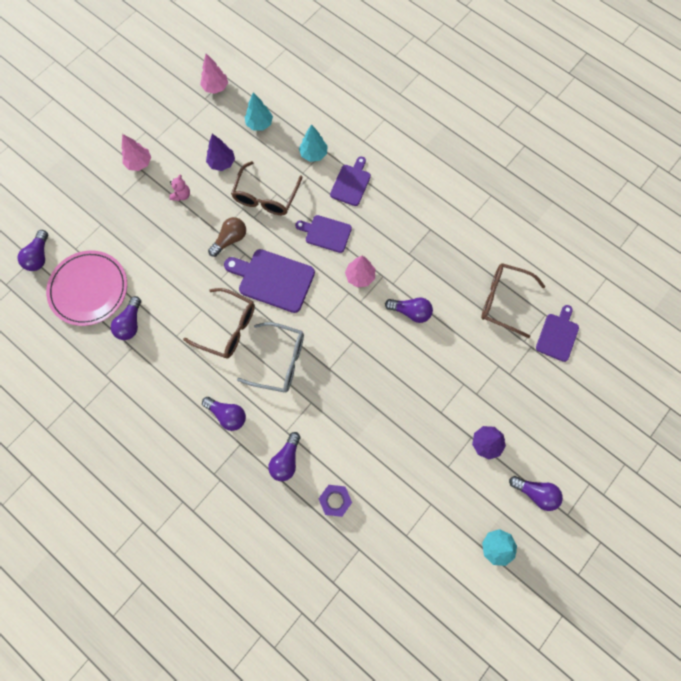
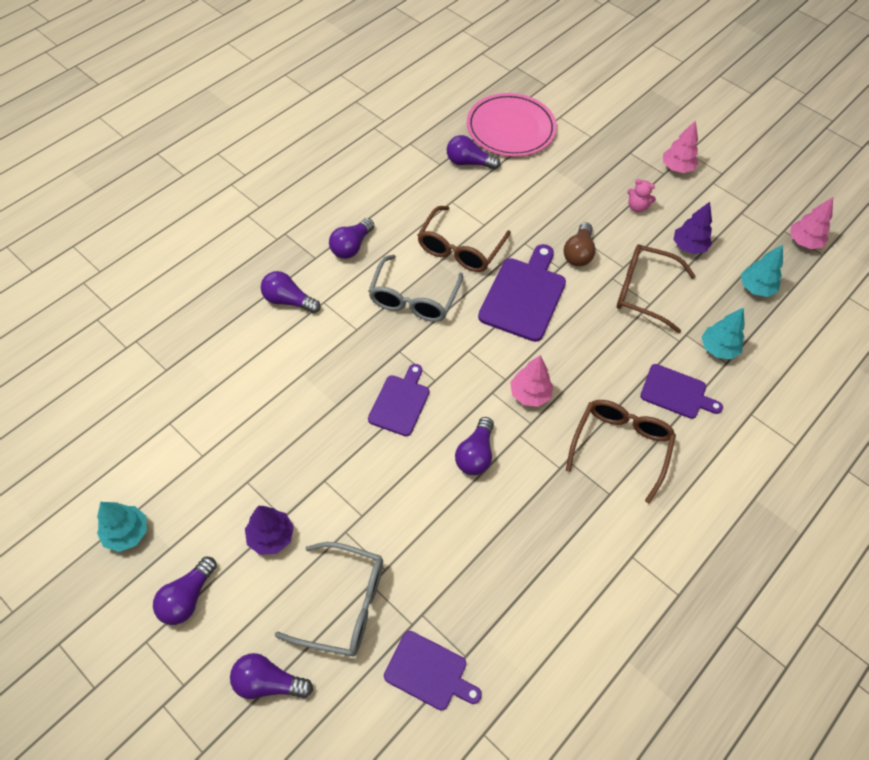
camera: 90 degrees right, 15 degrees down
purple light bulb [18,230,48,271] -> purple light bulb moved to [230,653,313,699]
brown light bulb [208,217,246,257] -> brown light bulb turned 60 degrees clockwise [563,222,596,266]
purple cutting board [295,215,352,253] -> purple cutting board moved to [368,364,429,436]
purple nut [319,485,352,517] -> none
brown glasses [481,263,545,338] -> brown glasses moved to [566,400,676,503]
none -> grey glasses [275,542,383,656]

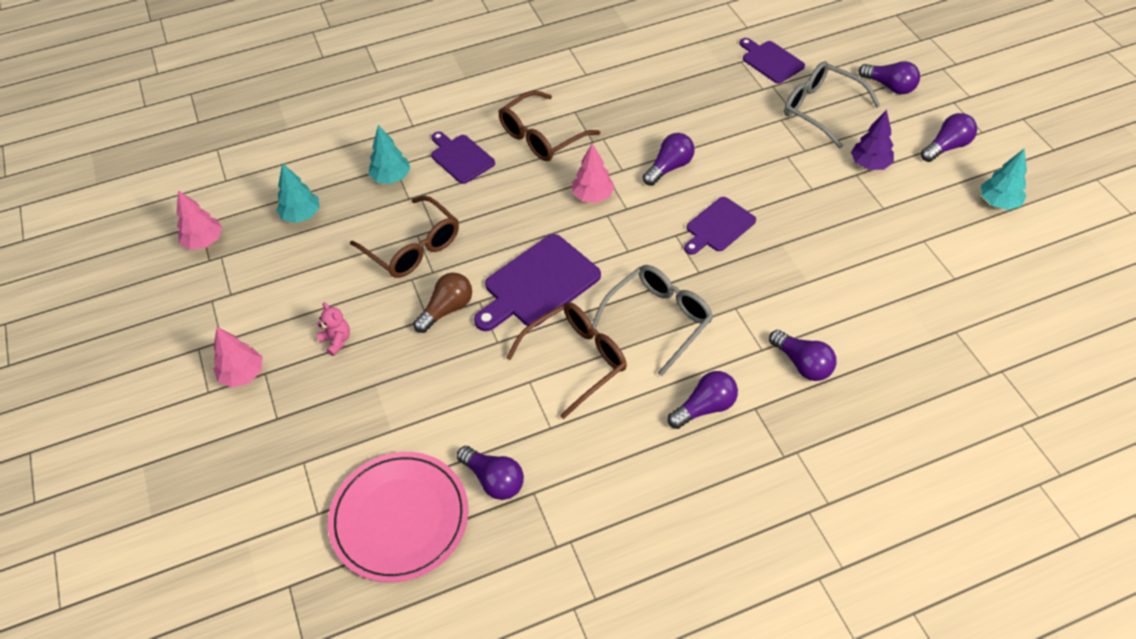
camera: 150 degrees left, 5 degrees down
purple tree [673,202,712,254] -> none

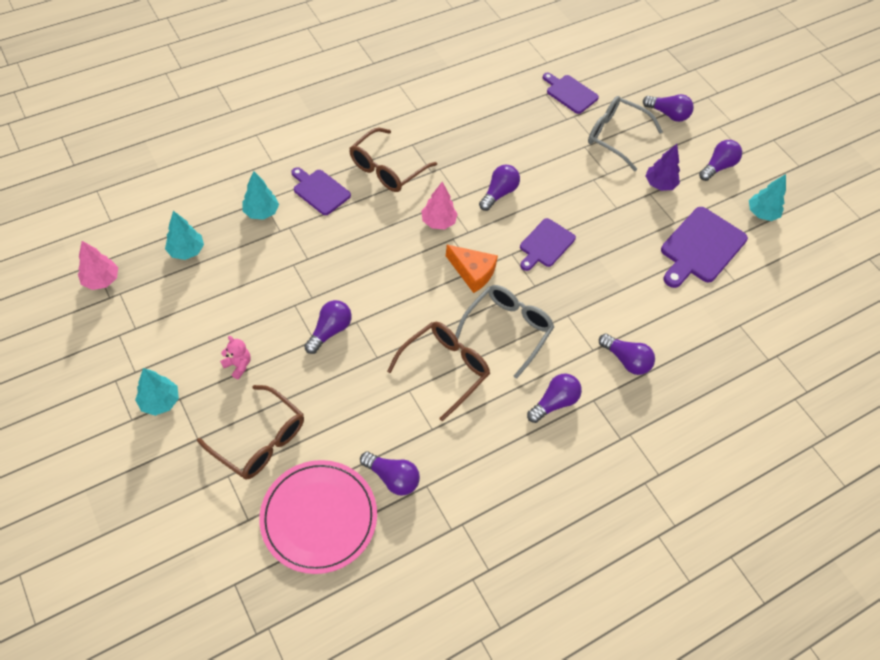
camera: 15 degrees left, 5 degrees up
pink tree [213,327,263,388] -> turquoise tree [135,368,179,416]
brown glasses [350,196,459,278] -> brown glasses moved to [197,385,304,480]
brown light bulb [413,273,472,333] -> purple light bulb [304,300,352,354]
purple cutting board [474,234,601,331] -> purple cutting board moved to [661,207,748,288]
none -> orange cheese [446,245,498,293]

